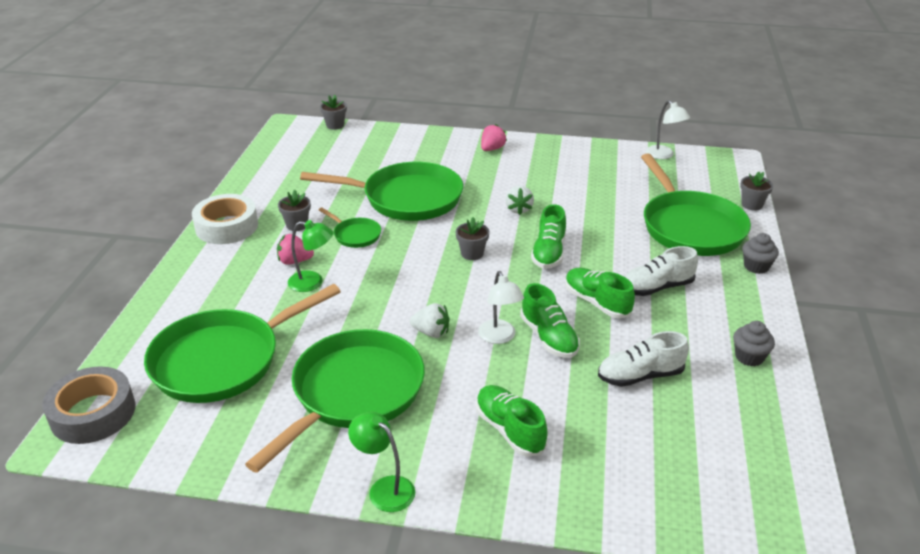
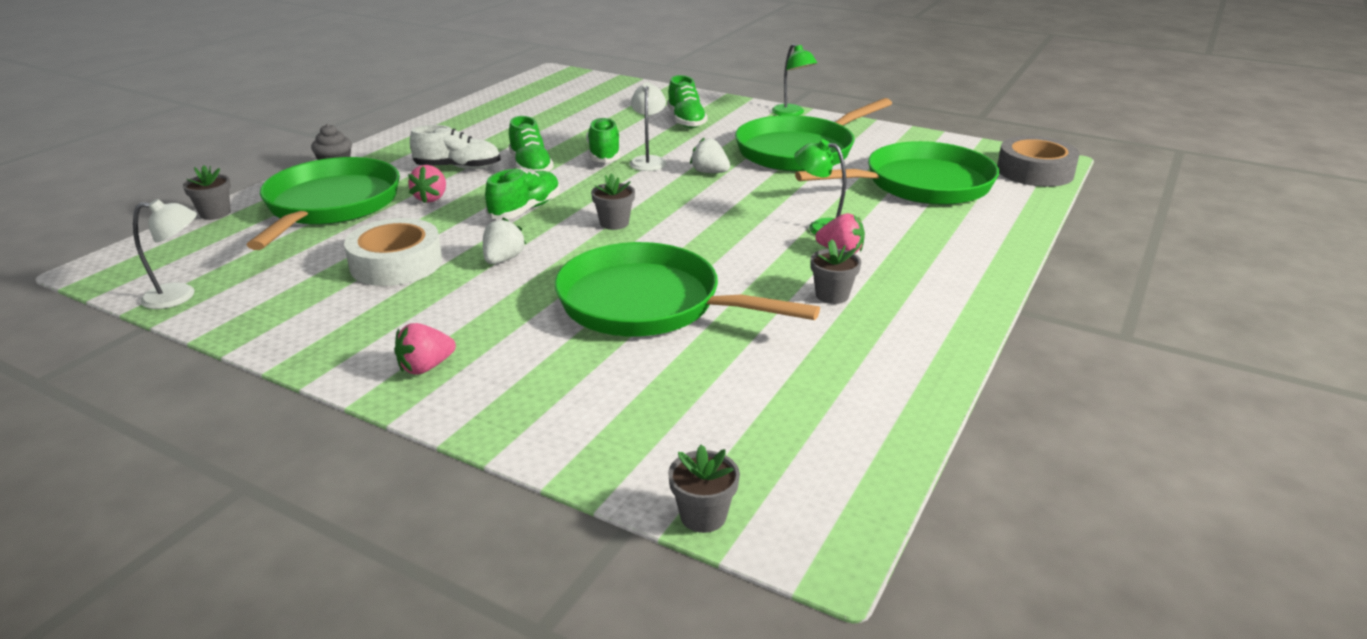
camera: 160 degrees left, 5 degrees down
white tape [192,194,258,244] -> white tape moved to [344,218,442,286]
green pan [319,207,381,248] -> none
white shoe [598,331,689,387] -> none
white lamp [646,100,690,159] -> white lamp turned 90 degrees clockwise [133,199,197,309]
grey cupcake [733,321,775,366] -> none
none -> pink strawberry [408,165,446,203]

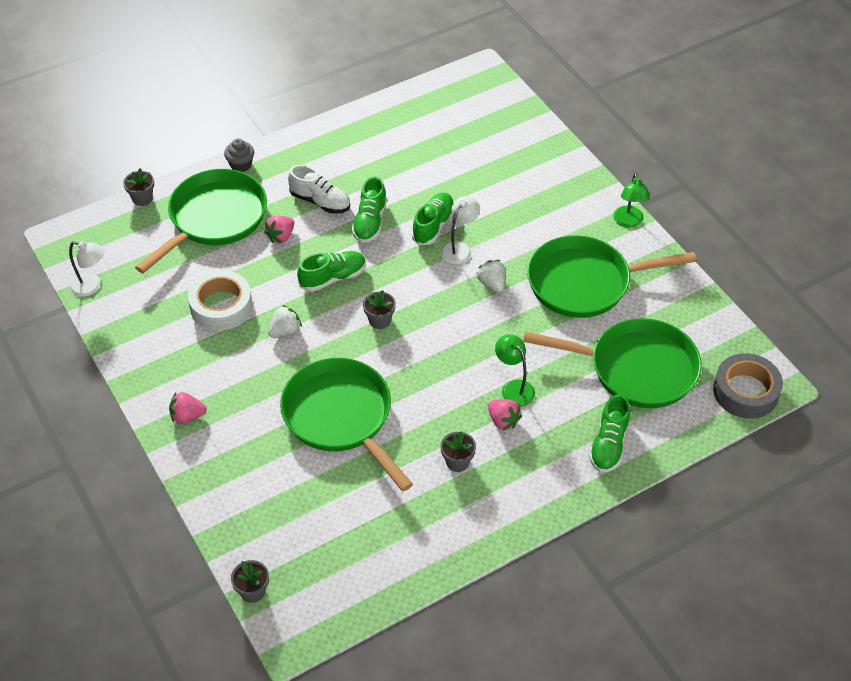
camera: 30 degrees right, 20 degrees up
green shoe [667,75,708,128] -> green shoe moved to [589,394,630,472]

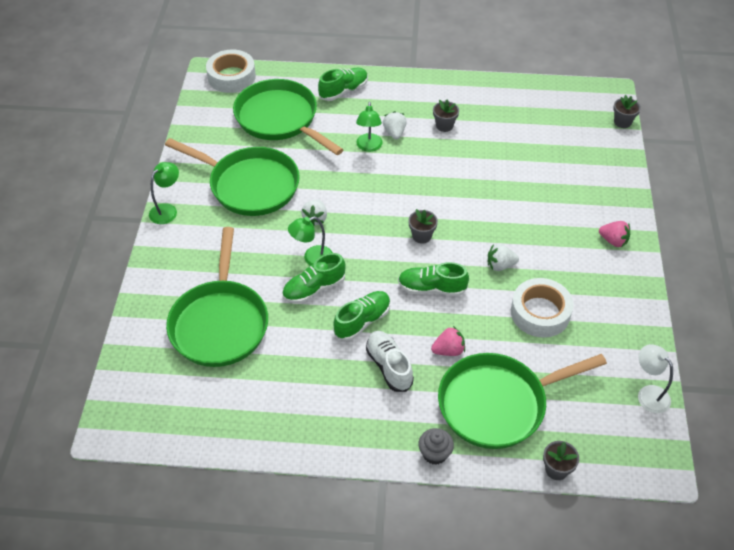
camera: 145 degrees left, 0 degrees up
green pan [280,358,413,491] -> green pan moved to [166,227,268,367]
white lamp [440,196,480,264] -> green lamp [288,216,333,266]
pink strawberry [488,399,522,430] -> white strawberry [383,111,407,139]
grey tape [713,353,783,419] -> white tape [206,50,256,93]

